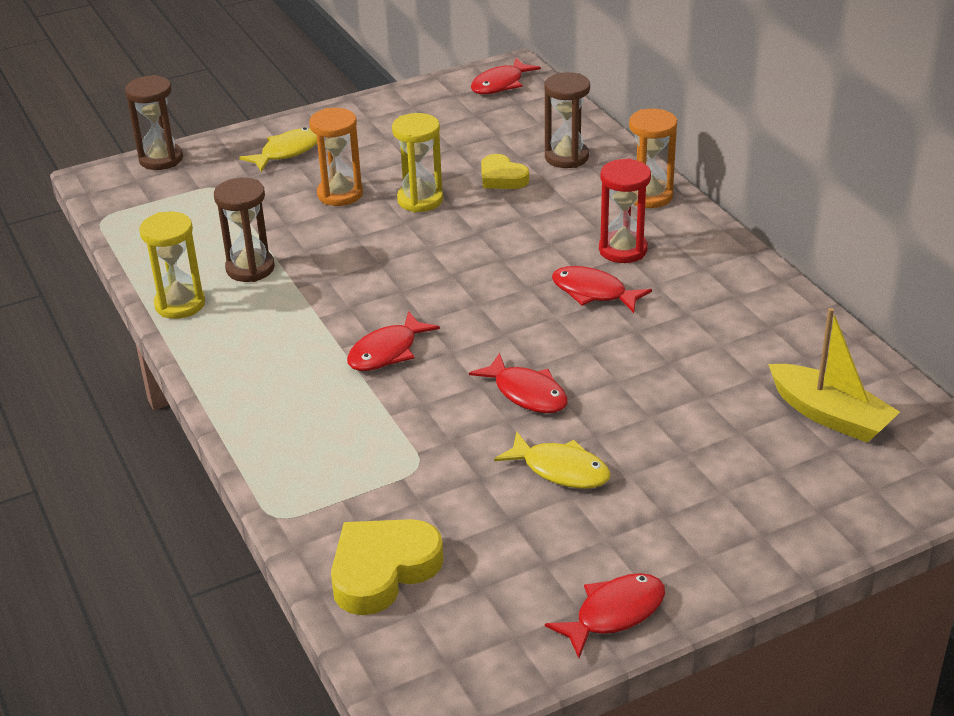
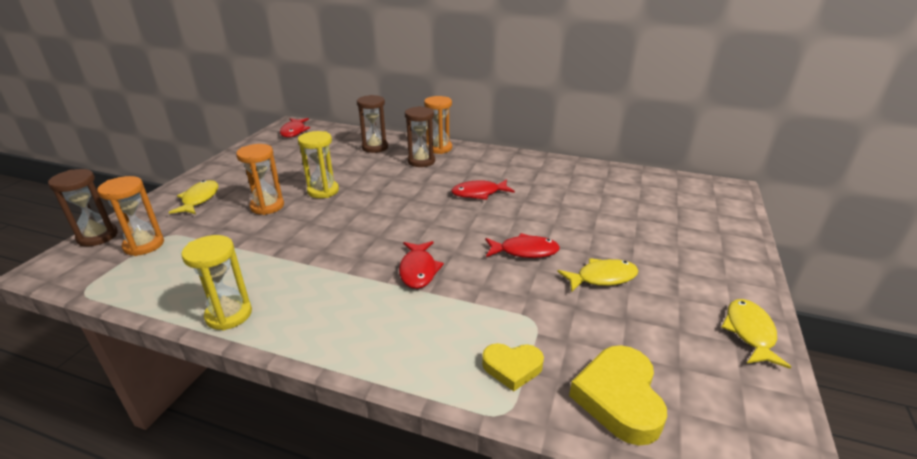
camera: 45 degrees left, 5 degrees down
brown hourglass [214,178,275,282] -> brown hourglass moved to [405,106,435,167]
yellow heart [481,154,529,189] -> yellow heart moved to [482,343,544,391]
red fish [545,573,665,658] -> yellow fish [721,299,791,369]
red hourglass [599,158,651,263] -> none
yellow boat [768,308,900,443] -> none
none -> orange hourglass [97,176,164,256]

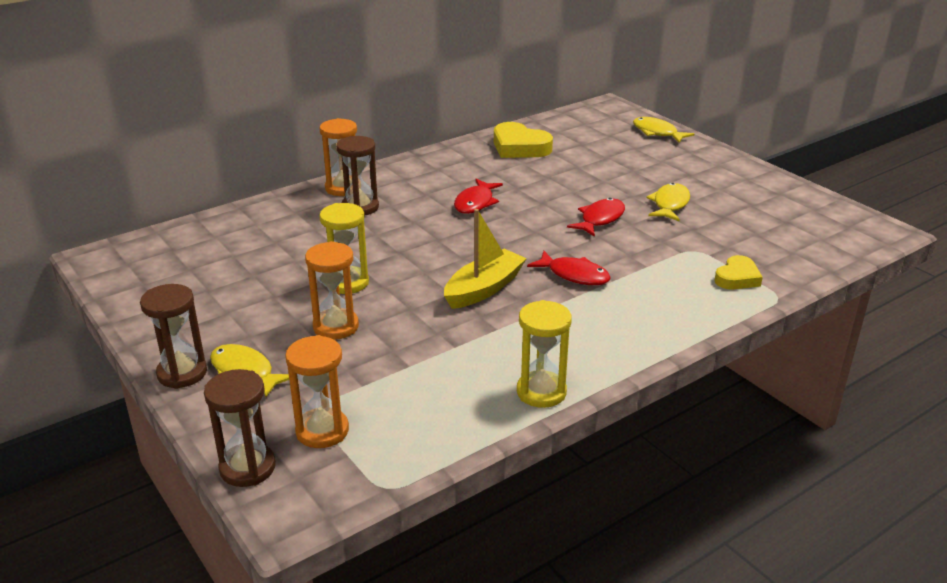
camera: 55 degrees left, 0 degrees up
red fish [280,118,310,138] -> none
brown hourglass [357,95,388,153] -> brown hourglass moved to [140,284,207,389]
yellow heart [569,345,667,446] -> yellow heart moved to [494,122,553,158]
yellow fish [721,299,791,369] -> yellow fish moved to [633,117,695,143]
none -> yellow boat [444,209,527,309]

